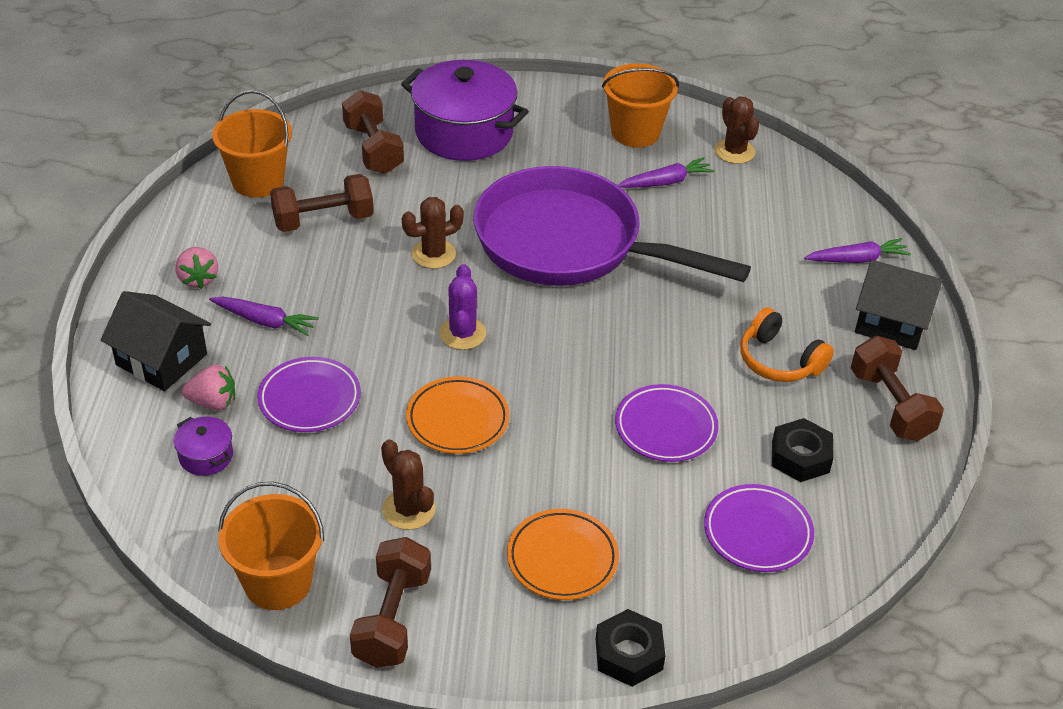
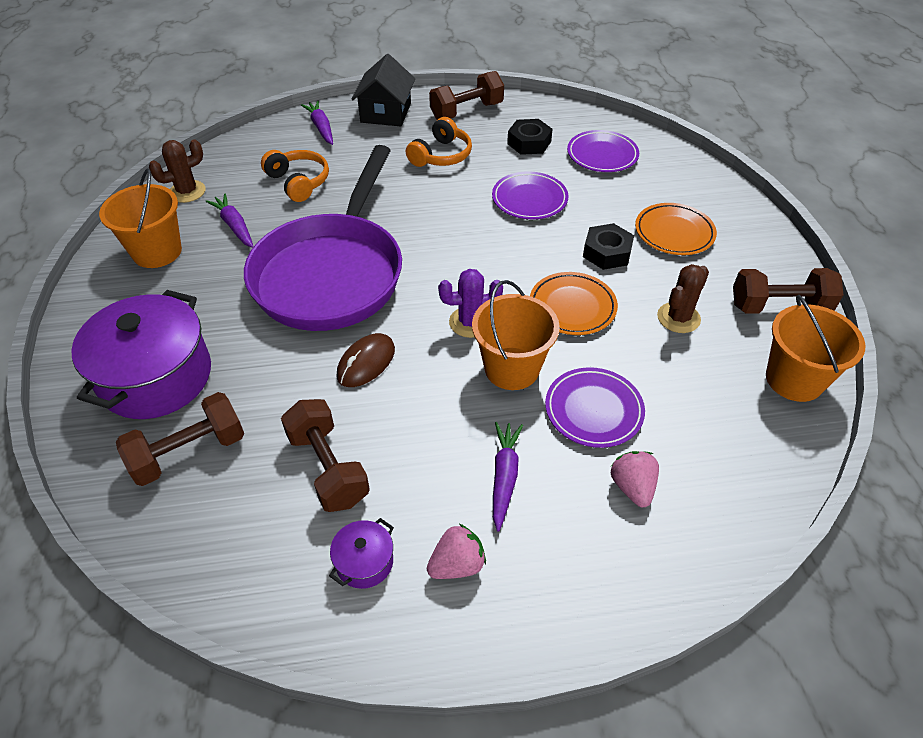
camera: 100 degrees left, 5 degrees up
black house [100,291,211,391] -> none
purple pot [174,417,233,476] -> purple pot moved to [329,518,394,589]
orange bucket [212,90,292,198] -> orange bucket moved to [472,280,560,390]
brown cactus [402,197,464,269] -> brown mouse [336,333,395,387]
black nut [596,609,665,687] -> black nut moved to [583,223,634,270]
none -> orange headphones [261,150,329,202]

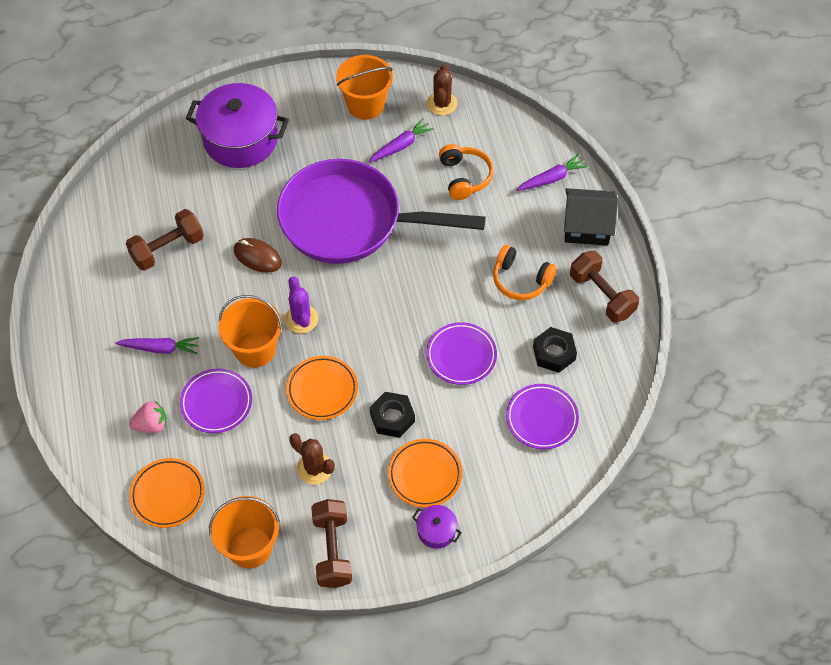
camera: 85 degrees right, 10 degrees up
brown dumbbell [116,392,244,486] -> none
brown cactus [149,139,206,203] -> brown cactus turned 45 degrees clockwise [427,65,457,115]
orange headphones [261,150,329,202] -> orange headphones turned 60 degrees counterclockwise [439,144,494,200]
purple pot [329,518,394,589] -> purple pot moved to [412,505,462,549]
pink strawberry [427,524,486,579] -> none
none -> orange plate [129,458,205,528]

